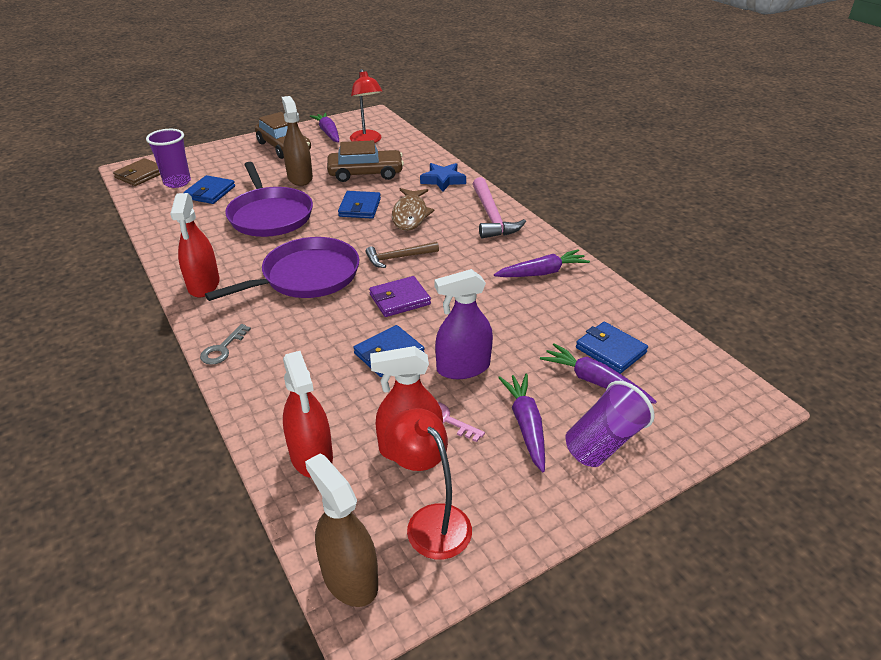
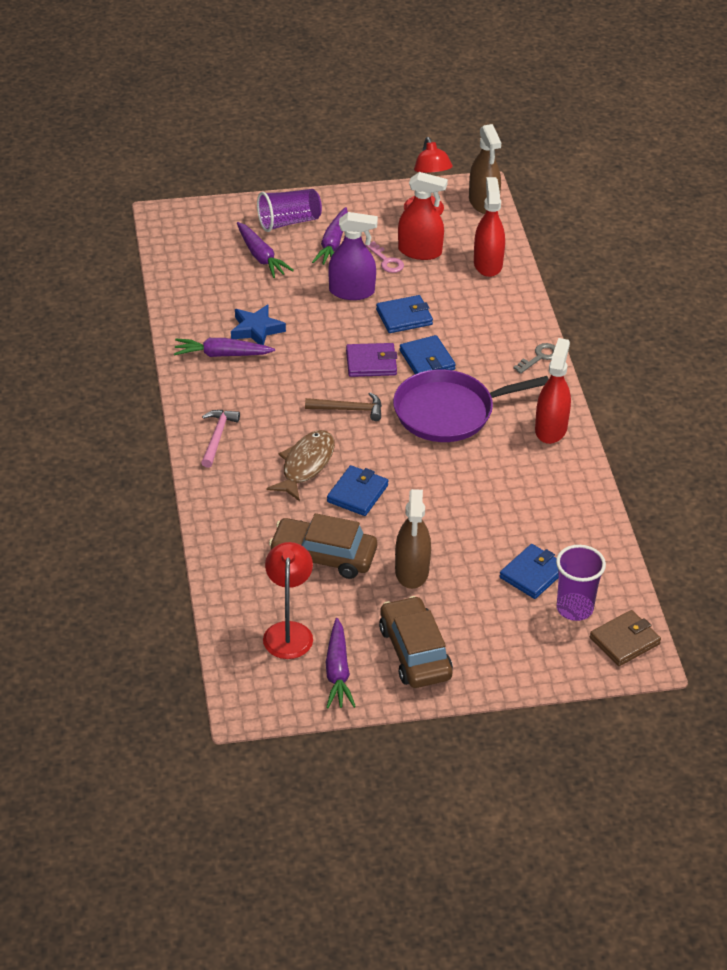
camera: 160 degrees left, 5 degrees up
purple pan [225,162,313,237] -> none
blue star [420,163,466,192] -> blue star moved to [231,304,286,345]
pink hammer [473,177,526,238] -> pink hammer [201,410,240,468], size x0.65
blue wallet [576,322,648,374] -> blue wallet moved to [399,335,456,374]

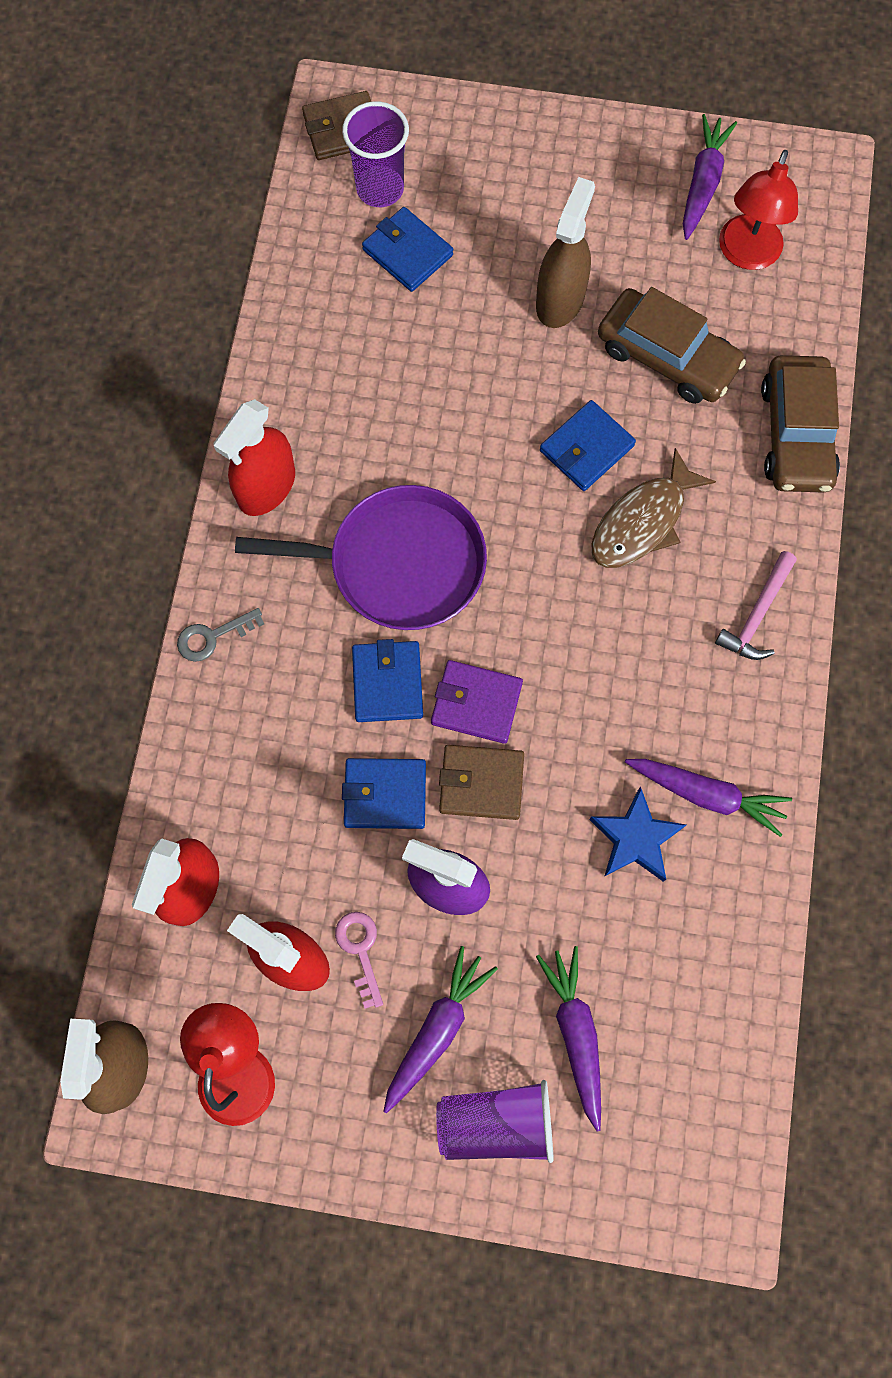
camera: 160 degrees left, 30 degrees up
brown hammer [305,392,382,421] -> none
brown car [379,596,453,688] -> brown car moved to [761,355,840,493]
blue wallet [500,544,558,599] -> blue wallet turned 75 degrees clockwise [362,207,453,292]
none -> brown wallet [439,745,524,820]

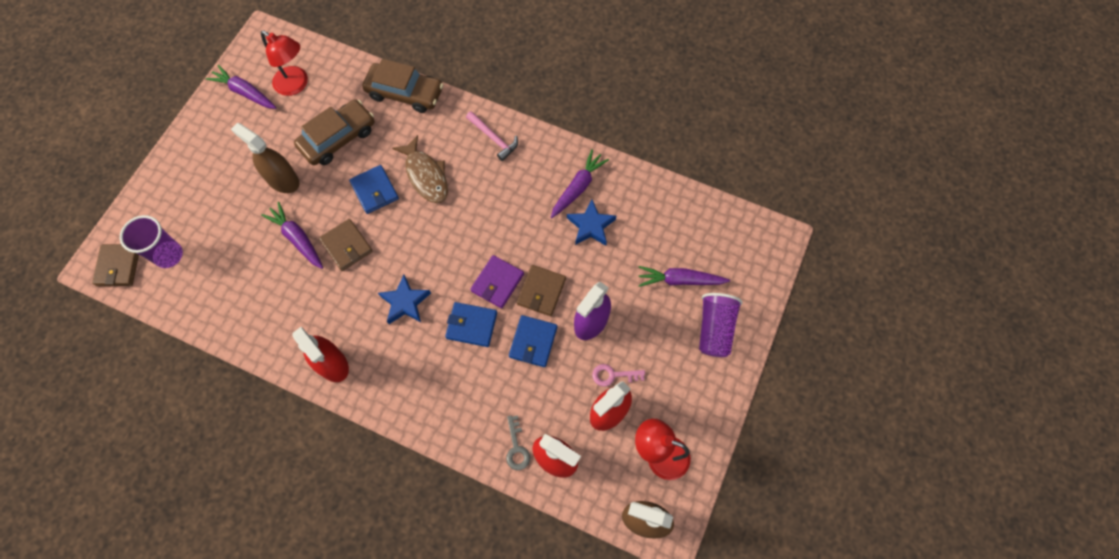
camera: 75 degrees left, 5 degrees down
grey key [177,608,264,662] -> grey key moved to [506,415,530,470]
purple pan [235,485,487,630] -> blue star [378,275,431,324]
blue wallet [362,207,453,292] -> none
purple carrot [383,946,498,1114] -> purple carrot moved to [261,202,323,269]
none -> brown wallet [319,219,372,271]

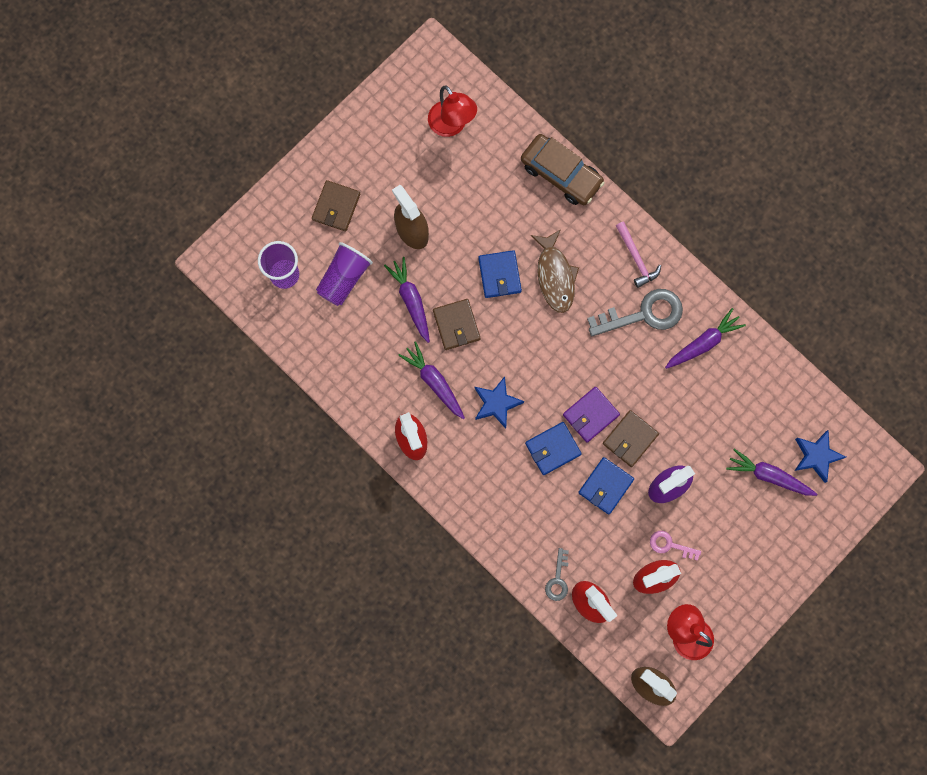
camera: 20 degrees right, 10 degrees up
brown wallet [92,244,139,286] -> brown wallet moved to [312,180,360,231]
purple carrot [206,65,276,109] -> purple carrot moved to [398,341,465,419]
brown car [294,99,374,165] -> none
blue wallet [445,302,497,347] -> blue wallet turned 60 degrees counterclockwise [525,422,582,475]
blue star [567,200,616,246] -> blue star moved to [795,430,846,483]
purple cup [699,293,742,357] -> purple cup moved to [316,242,373,306]
none -> grey key [587,289,683,336]

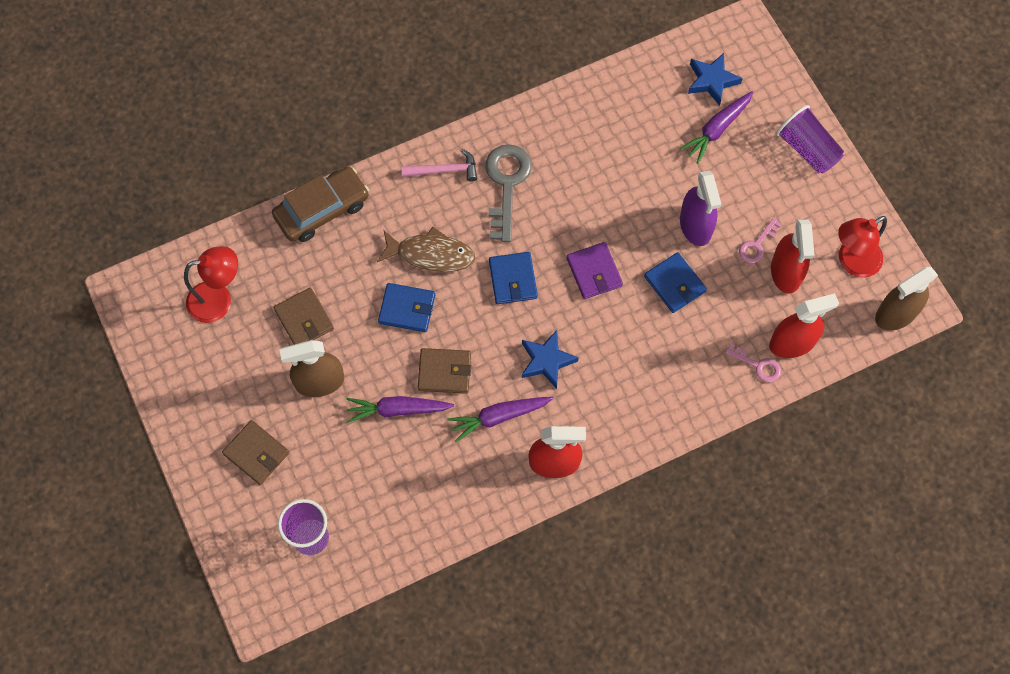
camera: 70 degrees left, 10 degrees down
purple cup [316,242,373,306] -> purple cup moved to [776,105,844,174]
blue wallet [525,422,582,475] -> blue wallet moved to [489,252,538,304]
grey key [545,548,569,601] -> pink key [725,344,781,382]
brown wallet [603,410,659,467] -> brown wallet moved to [273,288,334,345]
purple carrot [665,308,746,369] -> none

